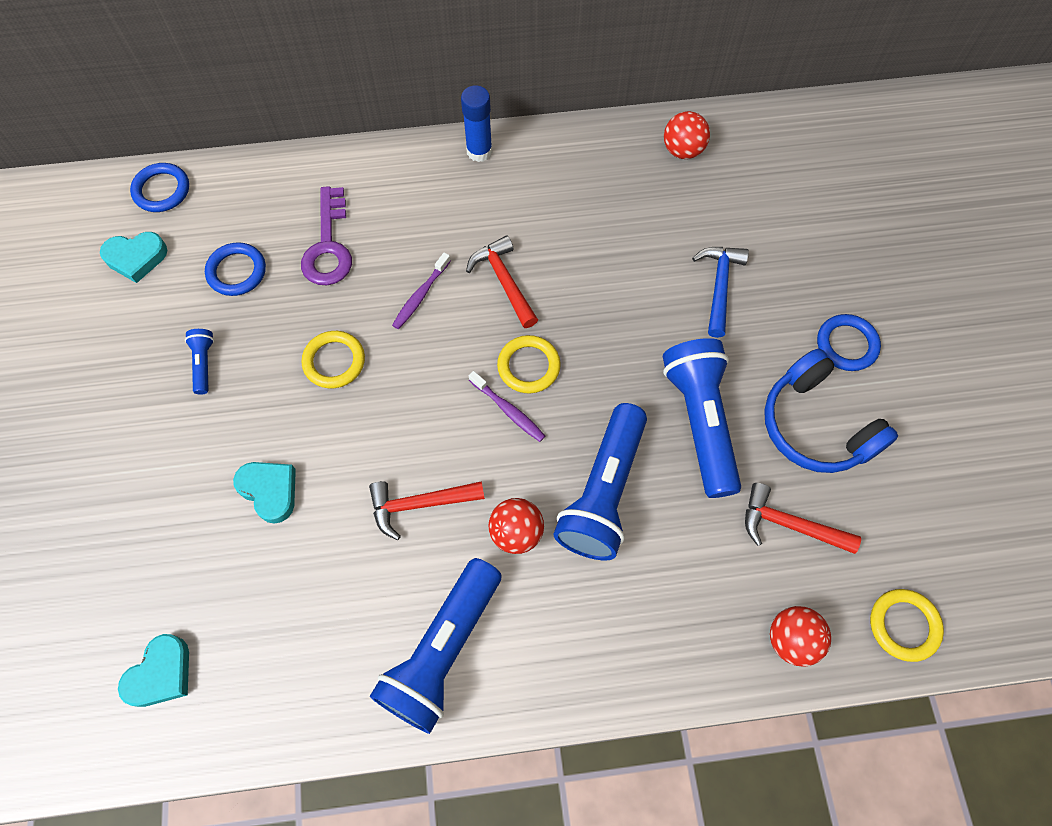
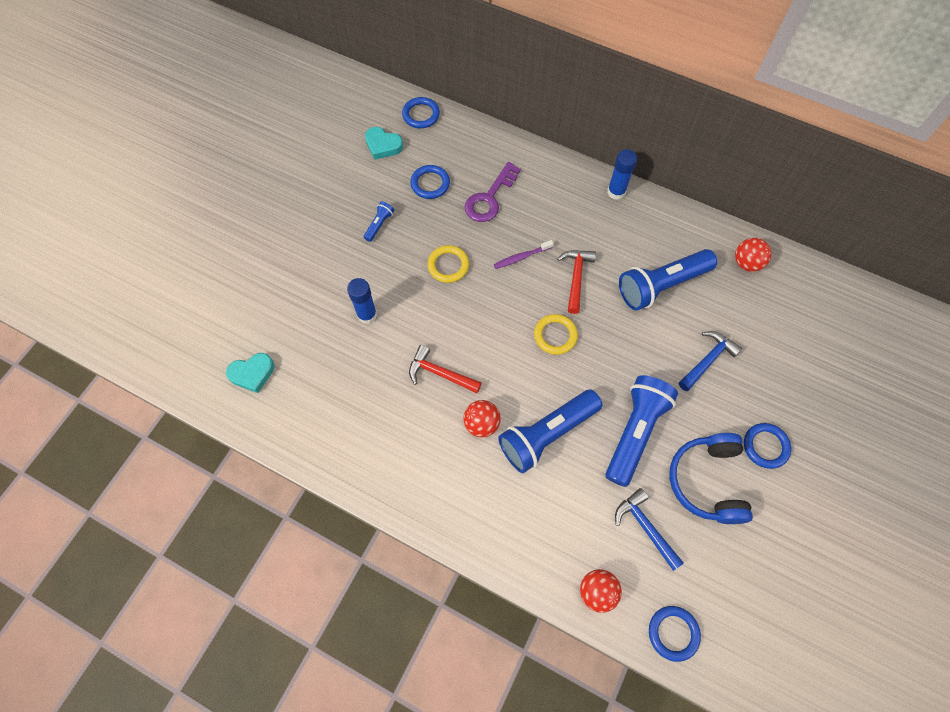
camera: 35 degrees right, 0 degrees up
turquoise heart [233,462,296,524] -> blue glue stick [347,278,377,324]
blue flashlight [370,558,501,734] -> blue flashlight moved to [619,249,717,311]
purple toothbrush [469,371,545,442] -> none
red hammer [745,483,861,554] -> blue hammer [615,488,684,571]
yellow ring [870,589,944,662] -> blue ring [649,606,701,662]

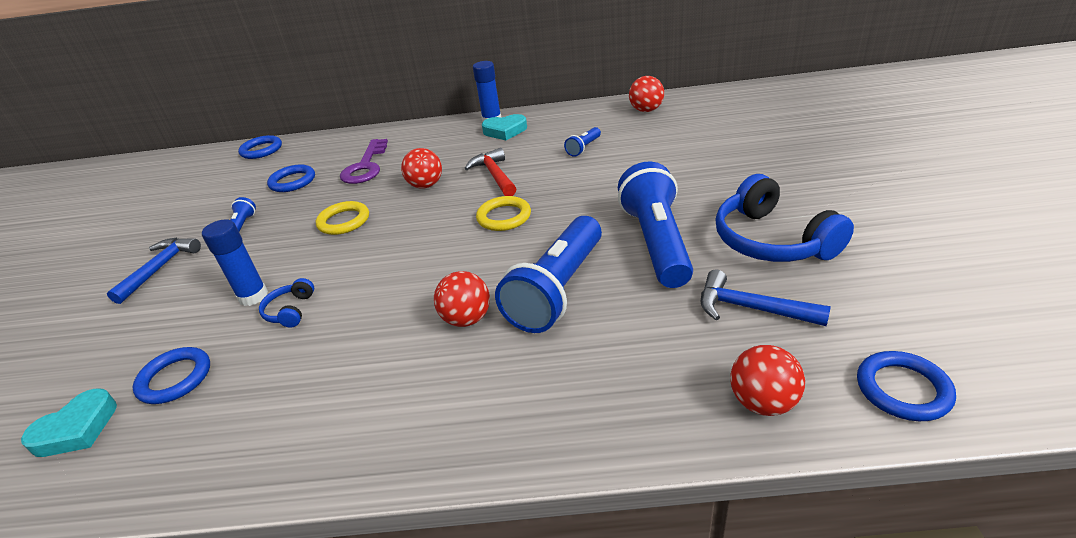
camera: 25 degrees left, 30 degrees down
turquoise heart [365,127,403,160] -> turquoise heart moved to [482,114,527,140]
red hammer [409,345,482,393] -> none
purple toothbrush [494,240,554,269] -> red ball [401,148,442,189]
blue flashlight [619,249,717,311] -> blue flashlight [564,127,601,157], size x0.44
blue hammer [679,331,742,391] -> blue hammer moved to [107,238,201,304]
blue ring [744,423,791,469] -> blue ring moved to [133,347,210,404]
none -> blue headphones [259,278,314,328]

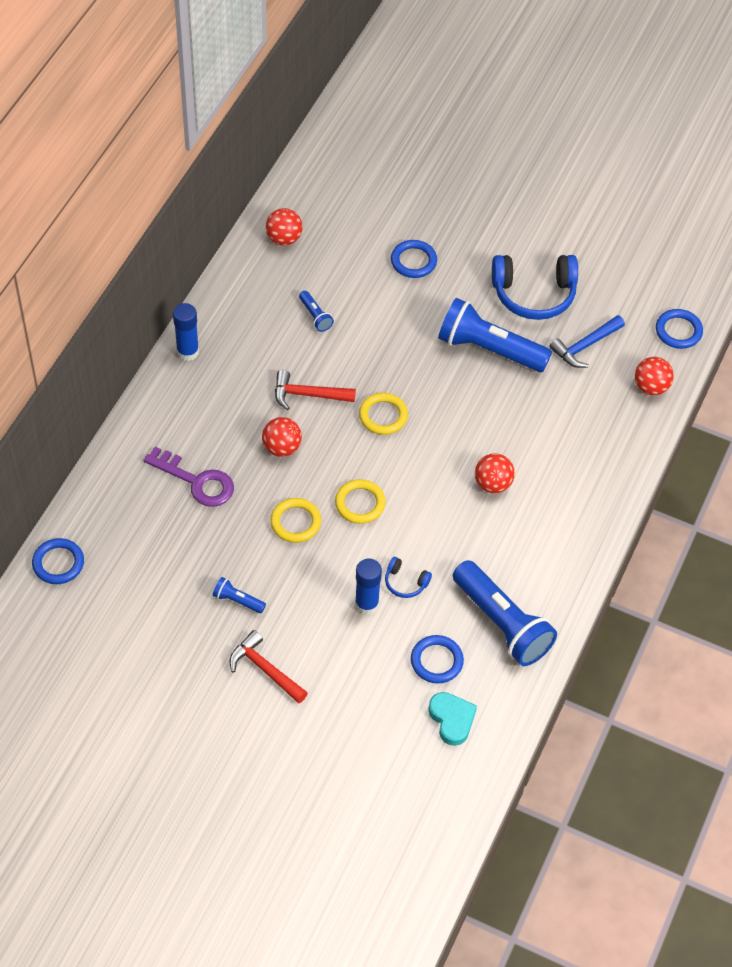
camera: 70 degrees left, 20 degrees up
blue hammer [107,238,201,304] -> red hammer [229,630,308,704]
blue ring [267,165,315,192] -> blue ring moved to [391,240,437,278]
turquoise heart [482,114,527,140] -> none
blue flashlight [495,216,602,333] -> blue flashlight moved to [453,560,557,666]
none -> yellow ring [335,479,386,524]

